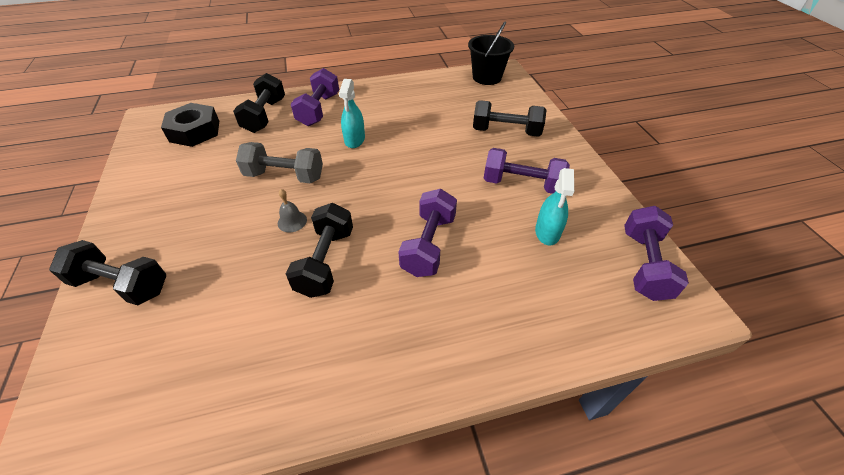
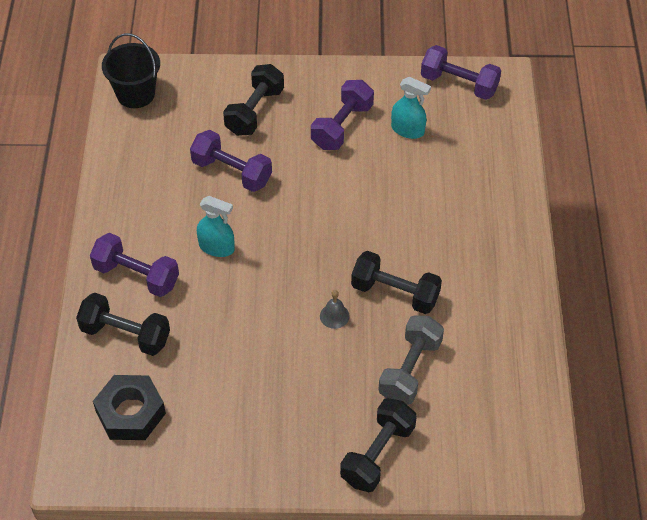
camera: 75 degrees left, 5 degrees up
grey dumbbell [236,142,323,184] -> grey dumbbell moved to [378,315,444,405]
purple dumbbell [398,189,457,277] -> purple dumbbell moved to [190,130,272,192]

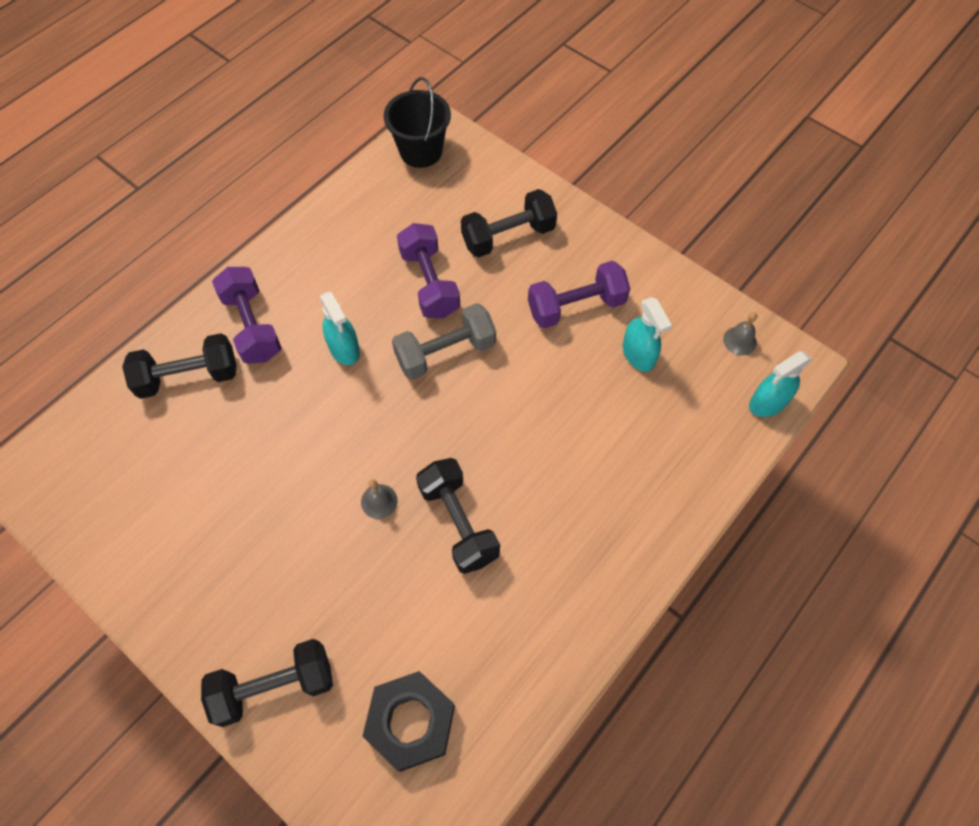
camera: 40 degrees right, 10 degrees up
black dumbbell [76,293,170,356] -> black dumbbell turned 75 degrees counterclockwise [122,333,237,399]
black nut [93,375,166,440] -> black nut moved to [363,671,455,772]
grey dumbbell [378,315,444,405] -> grey dumbbell moved to [392,303,496,380]
purple dumbbell [421,45,501,100] -> grey bell [723,312,757,355]
none -> turquoise spray bottle [749,351,812,417]

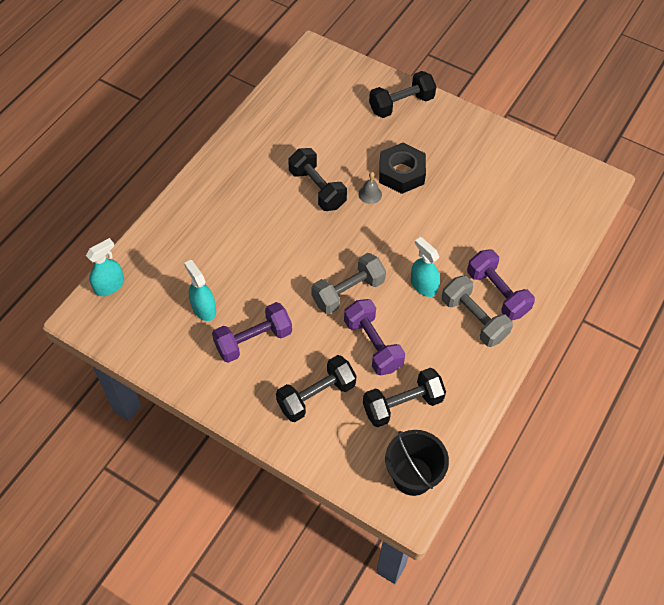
camera: 170 degrees right, 5 degrees down
black dumbbell [122,333,237,399] -> black dumbbell moved to [363,368,446,427]
black nut [363,671,455,772] -> black nut moved to [379,143,426,194]
grey bell [723,312,757,355] -> none
none -> grey dumbbell [442,275,513,347]

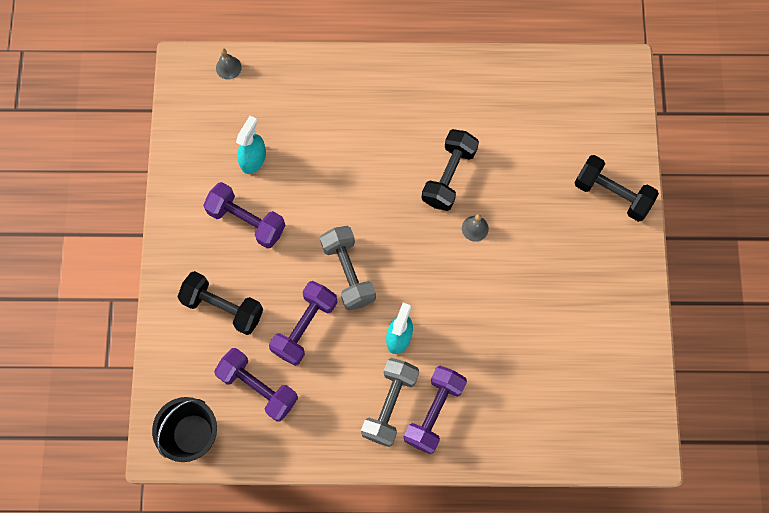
camera: 60 degrees right, 15 degrees up
turquoise spray bottle [86,238,124,296] -> grey bell [216,49,242,80]
grey dumbbell [312,253,386,314] -> grey dumbbell turned 45 degrees clockwise [320,226,376,311]
black dumbbell [363,368,446,427] -> purple dumbbell [214,348,298,422]
black nut [379,143,426,194] -> none

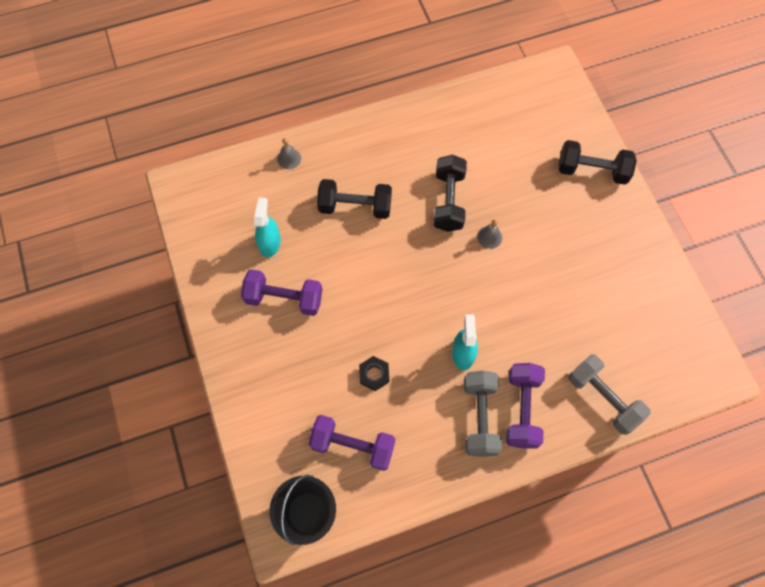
camera: 20 degrees left, 5 degrees down
black dumbbell [177,271,263,335] -> black dumbbell moved to [317,179,392,219]
grey bell [216,49,242,80] -> grey bell moved to [277,138,301,169]
purple dumbbell [269,281,337,366] -> black nut [359,356,389,391]
grey dumbbell [320,226,376,311] -> grey dumbbell moved to [568,354,651,435]

